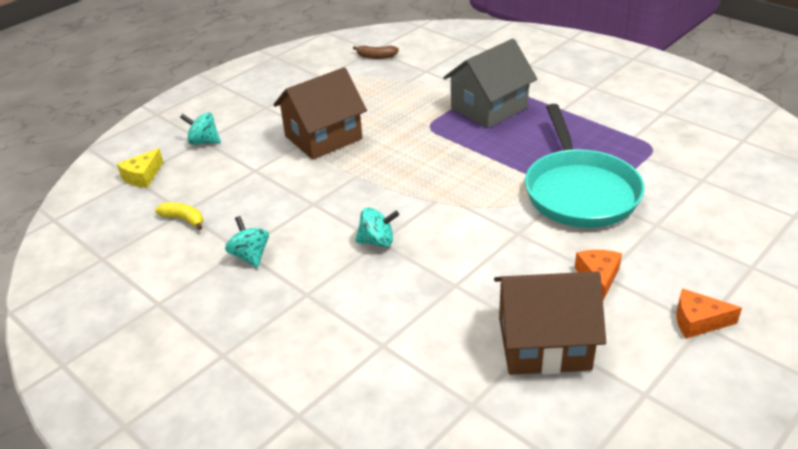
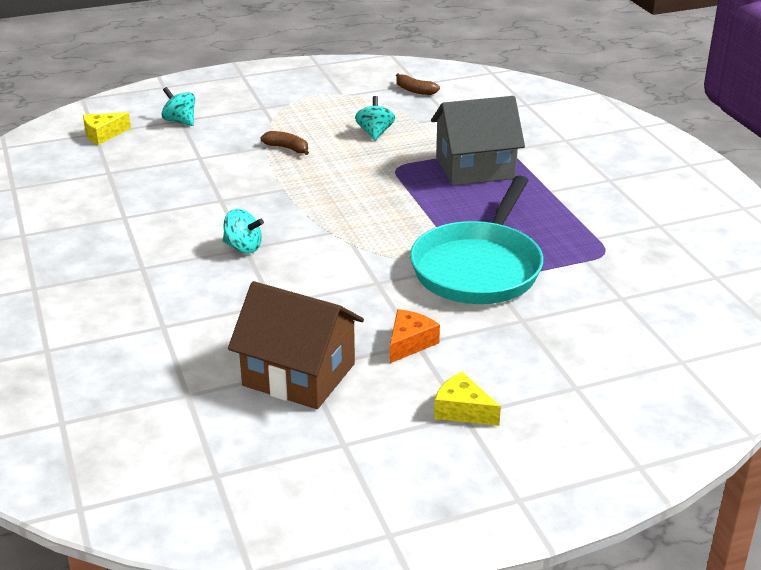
camera: 25 degrees right, 5 degrees down
yellow banana [155,202,203,230] -> none
turquoise spinning top [225,216,269,268] -> turquoise spinning top moved to [355,96,395,141]
brown house [273,67,367,160] -> brown banana [260,131,309,155]
orange cheese [676,289,742,339] -> yellow cheese [434,372,501,426]

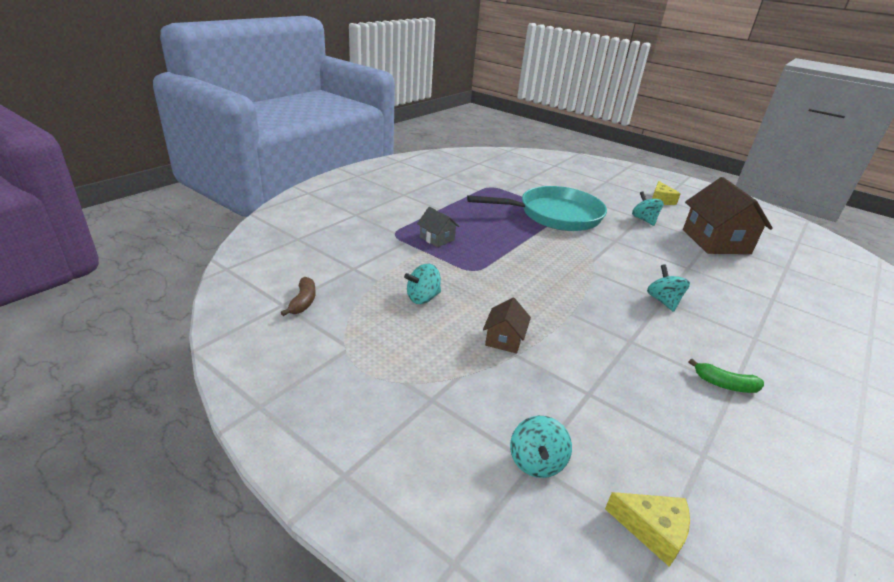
camera: 125 degrees left, 0 degrees up
brown banana [260,131,309,155] -> brown house [483,298,531,354]
orange cheese [390,309,440,363] -> turquoise spinning top [632,191,664,226]
grey house [431,96,525,186] -> grey house [417,207,459,247], size x0.48
none -> green banana [689,359,764,393]

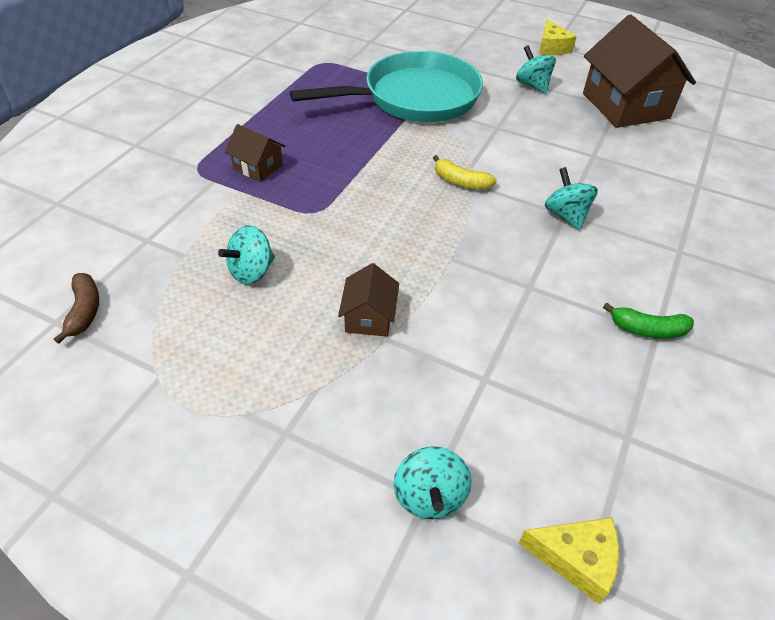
camera: 10 degrees left, 15 degrees up
grey house [417,207,459,247] -> brown house [225,124,285,182]
none -> yellow banana [433,155,497,190]

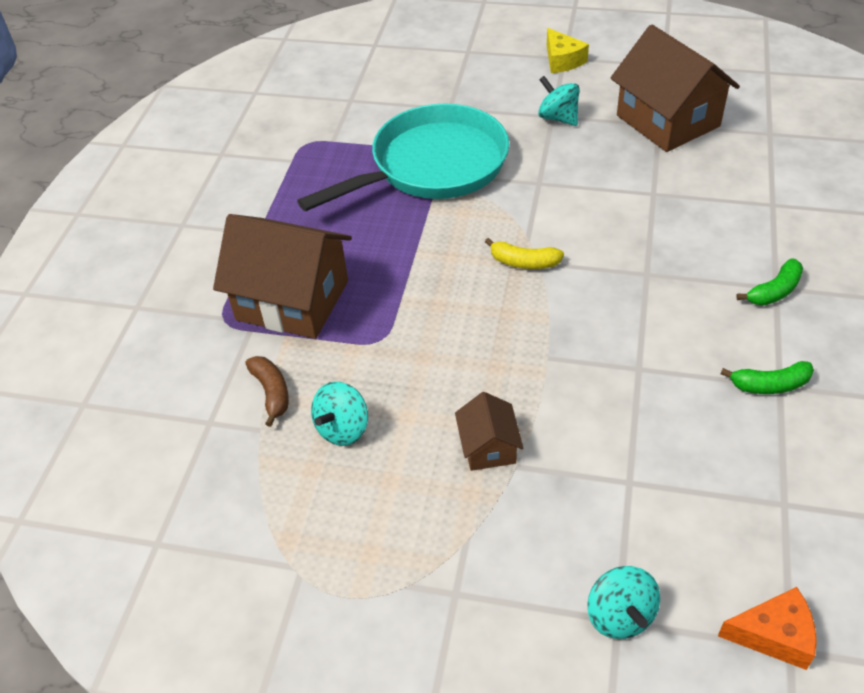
camera: 10 degrees left, 0 degrees up
brown banana [54,273,99,344] -> brown banana moved to [245,356,289,427]
brown house [225,124,285,182] -> brown house [213,214,352,339], size x2.08
yellow cheese [518,517,619,604] -> orange cheese [718,587,817,670]
turquoise spinning top [545,167,598,230] -> none
none -> green banana [736,258,803,306]

